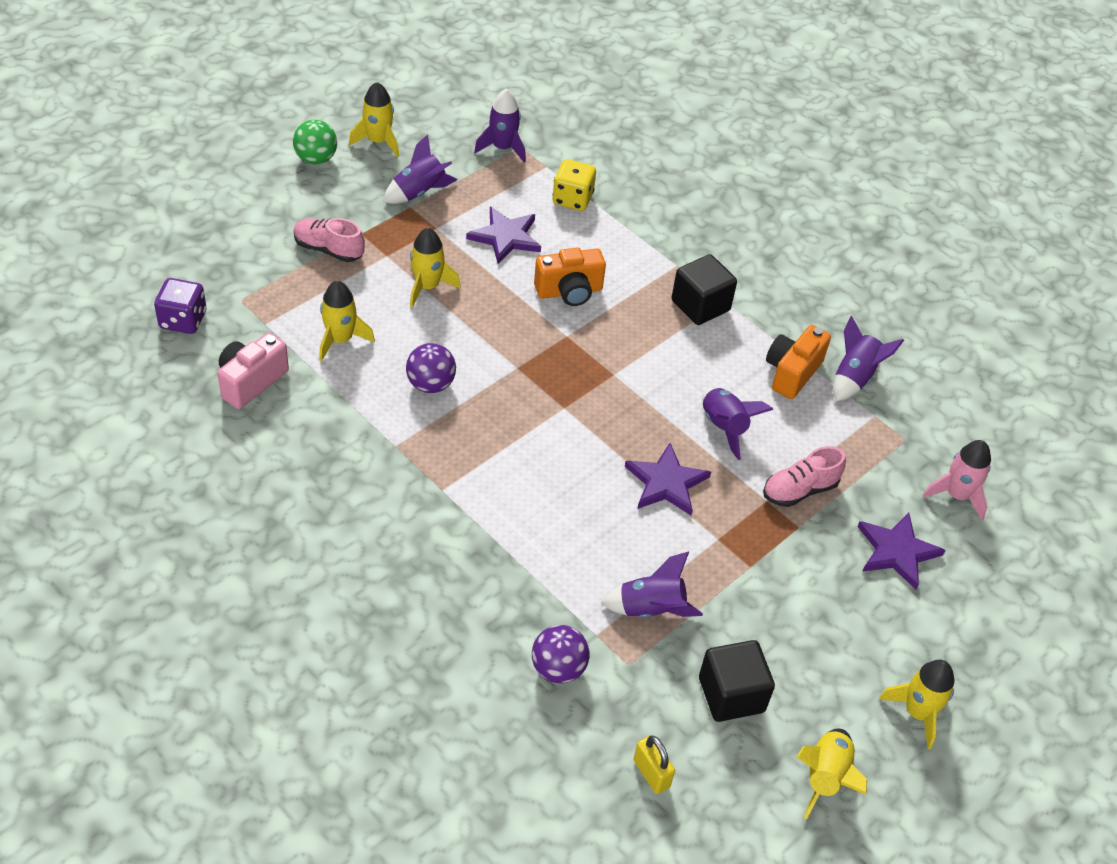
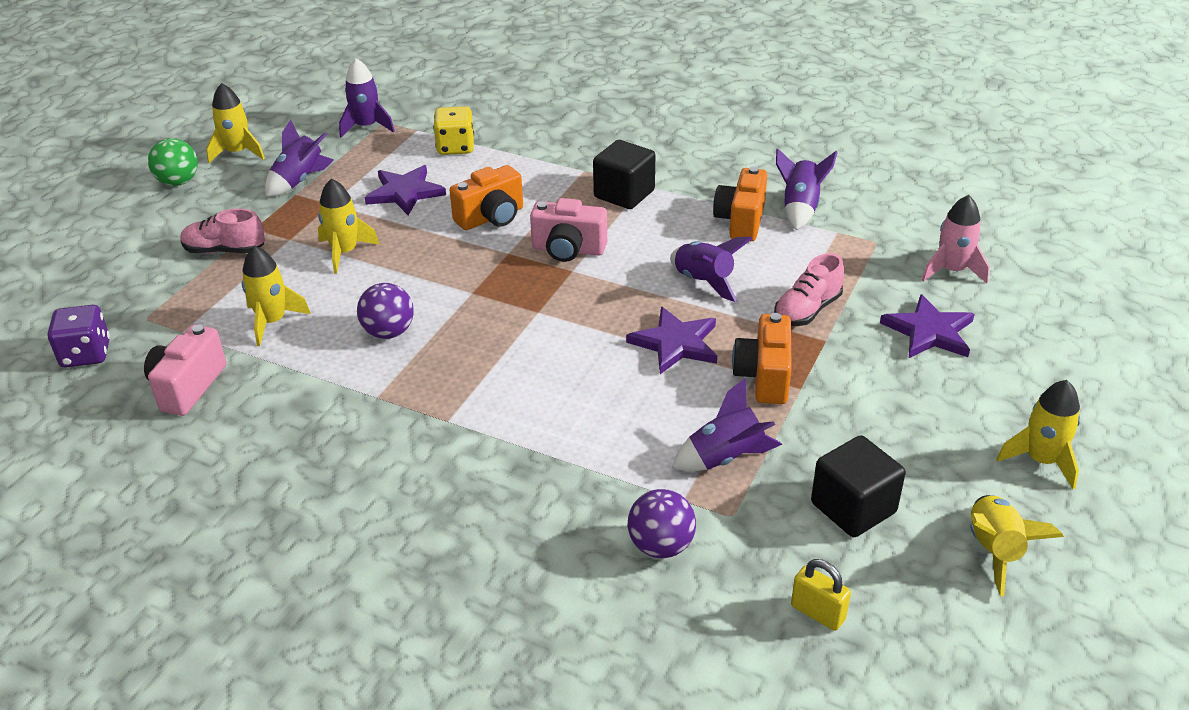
camera: 15 degrees left, 10 degrees down
none -> pink camera [530,198,607,262]
none -> orange camera [732,313,792,404]

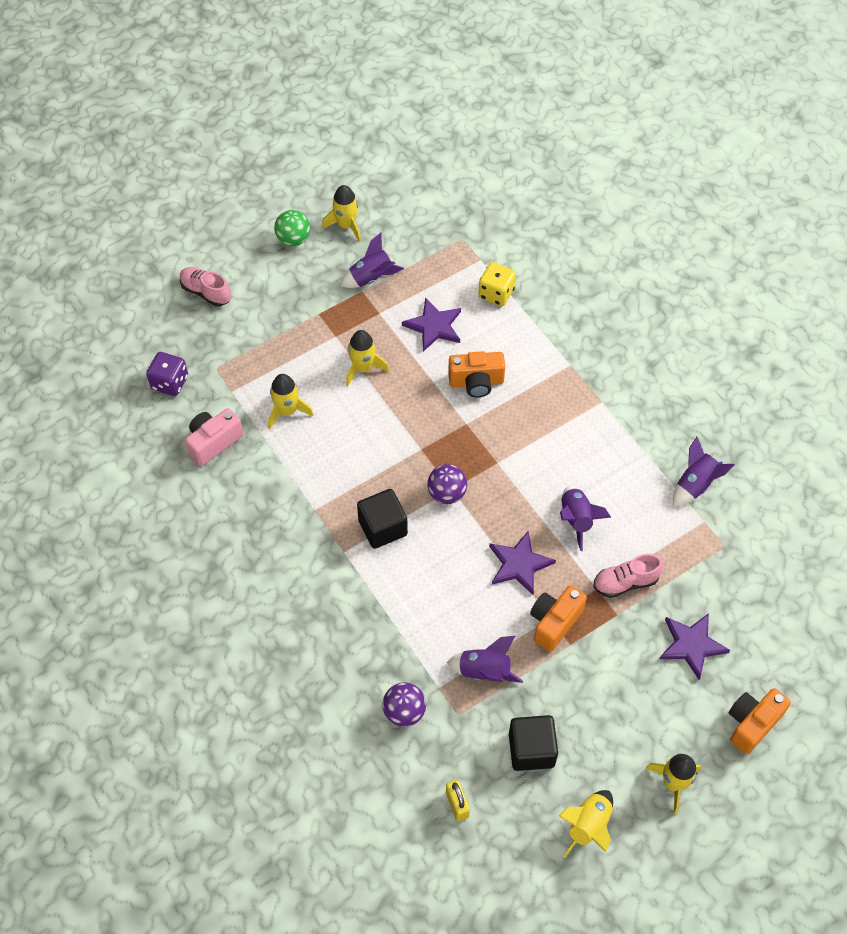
camera: 30 degrees right, 20 degrees up
pink shoe [180,209,265,254] -> pink shoe moved to [180,267,231,307]
purple rocket [339,58,395,137] -> none
purple ball [357,283,414,339] -> purple ball moved to [427,464,467,504]
pink camera [530,198,607,262] -> none
black cube [593,140,655,209] -> black cube moved to [357,489,408,549]
orange camera [713,166,767,241] -> orange camera moved to [729,688,791,755]
pink rocket [922,195,989,283] -> none

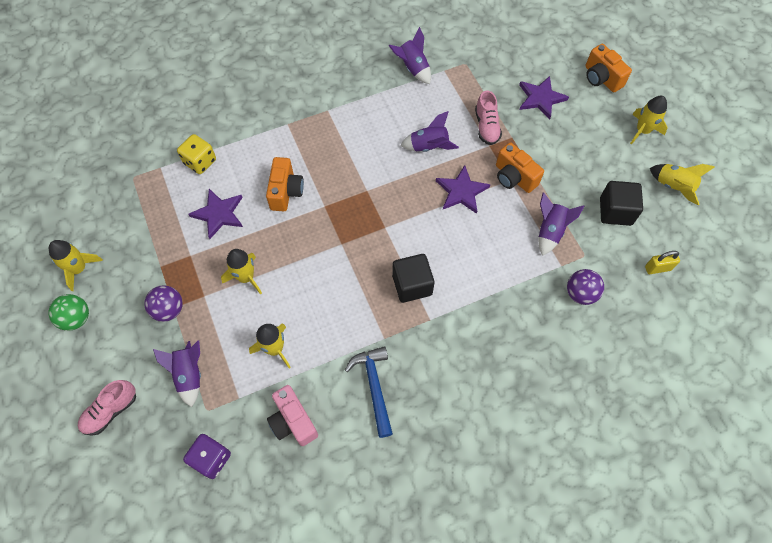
camera: 80 degrees left, 5 degrees up
purple rocket [341,233,404,288] -> purple rocket moved to [153,341,201,407]
purple ball [427,464,467,504] -> purple ball moved to [144,285,183,322]
none -> blue hammer [345,346,393,438]

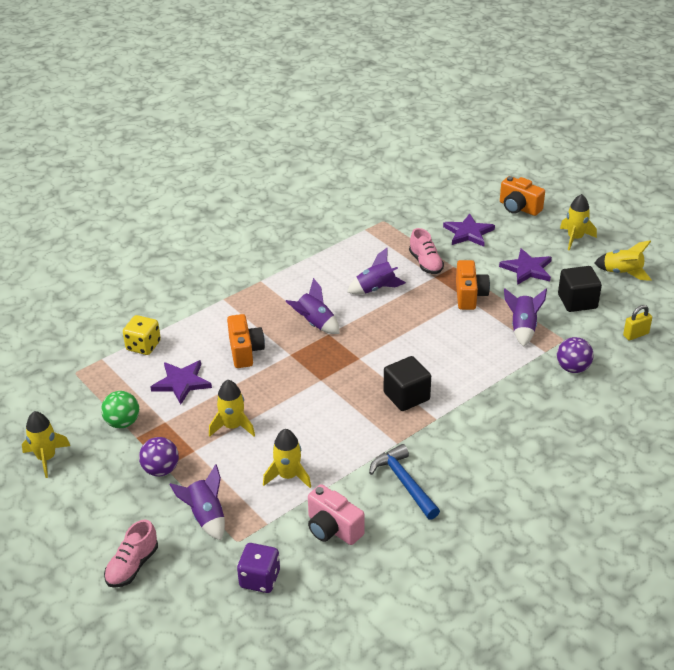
camera: 15 degrees left, 25 degrees down
green ball [48,294,89,331] -> green ball moved to [101,391,139,428]
purple rocket [388,27,431,84] -> purple rocket moved to [285,278,340,334]
purple star [436,165,490,214] -> purple star moved to [499,248,552,285]
orange camera [496,143,544,193] -> orange camera turned 120 degrees counterclockwise [456,260,490,310]

